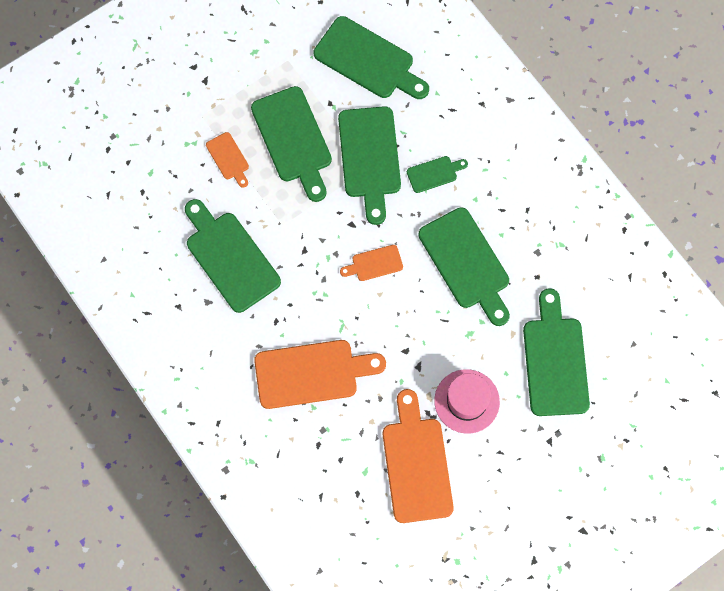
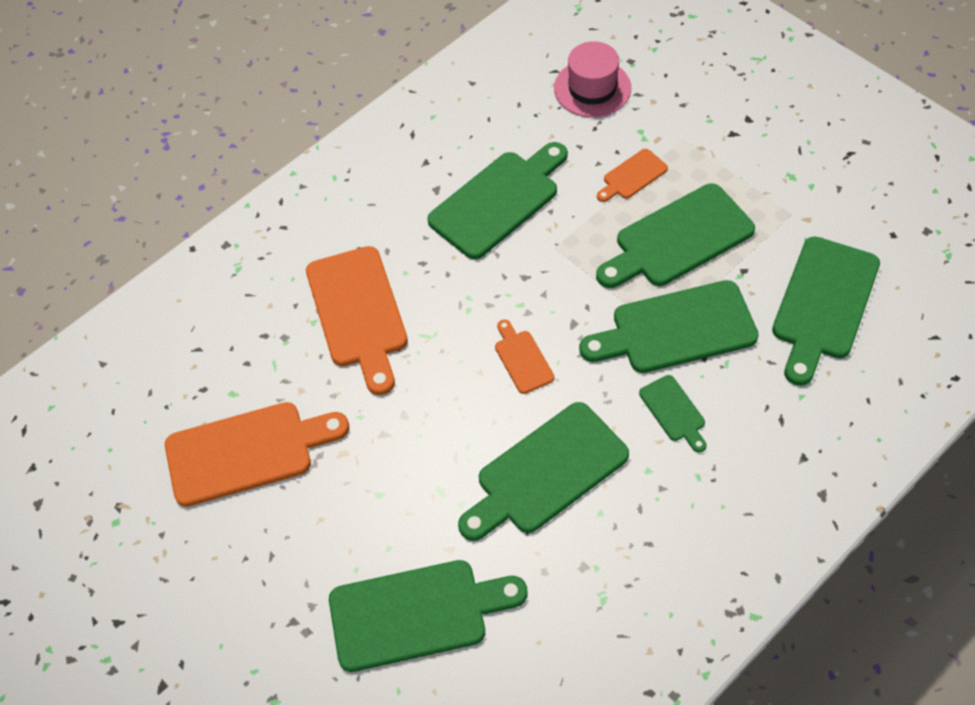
camera: 85 degrees right, 15 degrees down
pink hat [434,369,500,433] -> pink hat moved to [554,41,631,117]

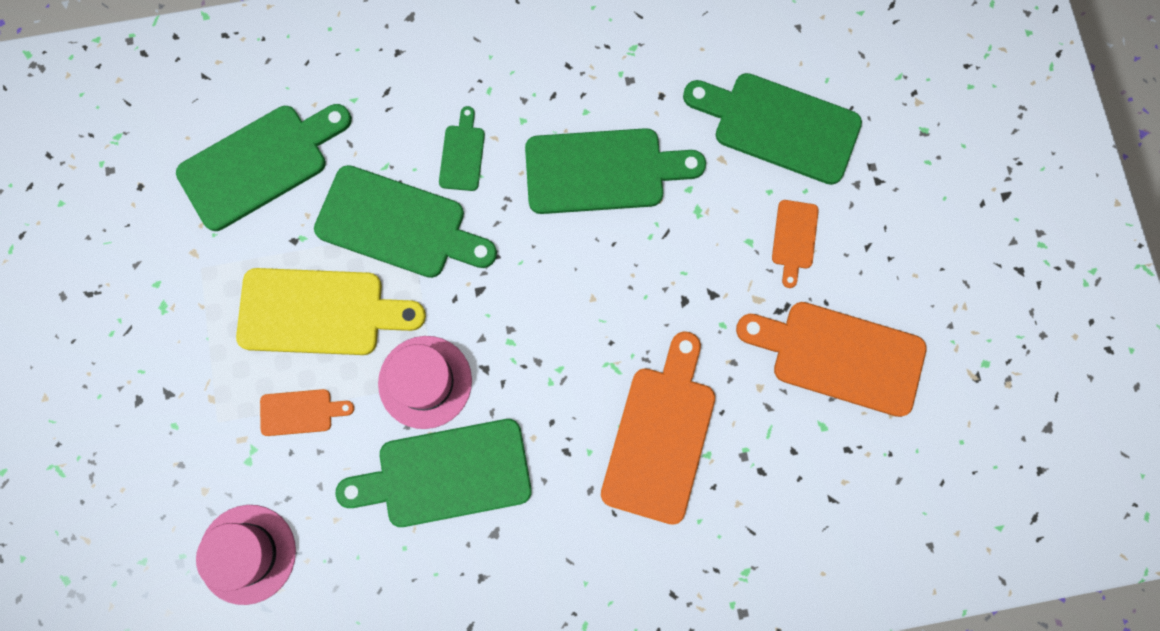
camera: 150 degrees left, 20 degrees up
orange cutting board [495,319,555,394] -> orange cutting board moved to [772,200,819,288]
green cutting board [596,184,755,288] -> yellow cutting board [236,268,426,355]
none -> pink hat [378,336,472,429]

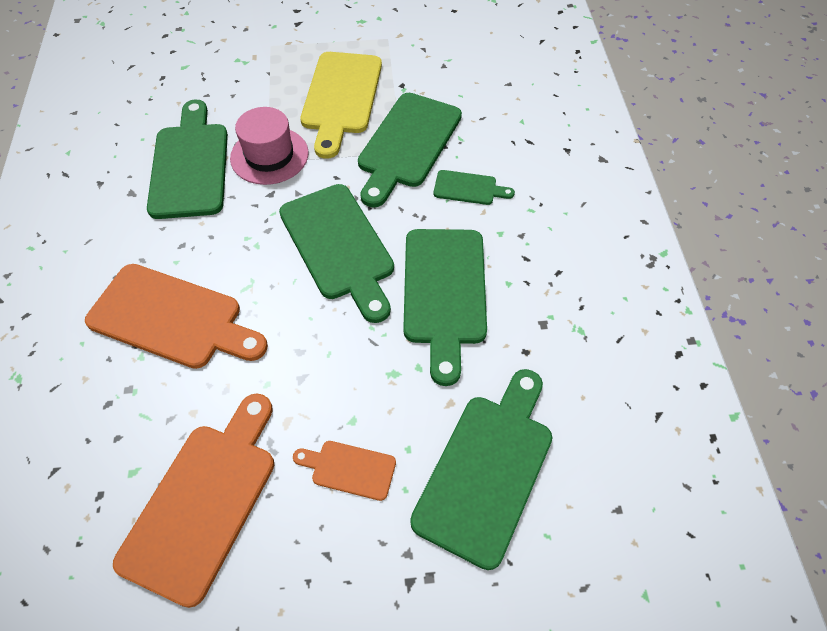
camera: 95 degrees right, 20 degrees down
green cutting board [176,104,352,231] -> green cutting board moved to [279,184,394,323]
pink hat [196,505,296,605] -> none
orange cutting board [260,389,354,436] -> none

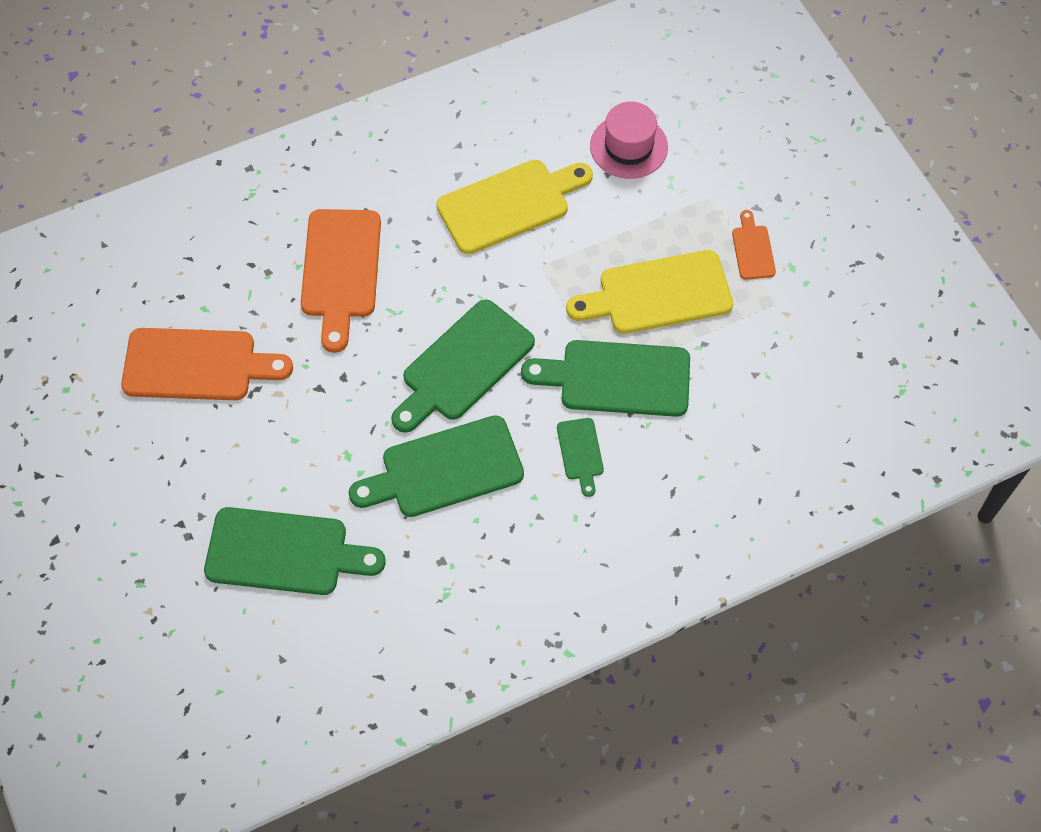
camera: 70 degrees right, 5 degrees up
green cutting board [147,100,228,219] -> yellow cutting board [436,160,593,254]
pink hat [230,107,309,185] -> pink hat moved to [590,102,668,179]
orange cutting board [293,441,396,501] -> orange cutting board moved to [732,210,776,280]

